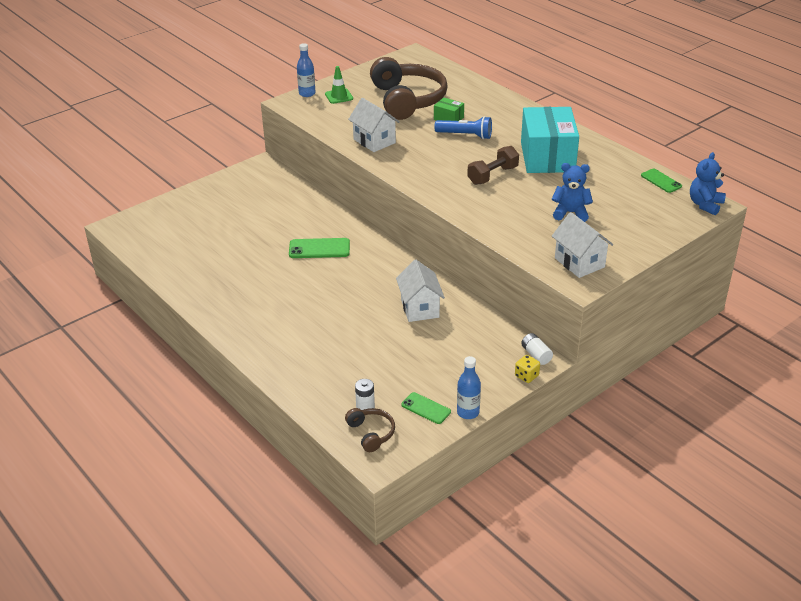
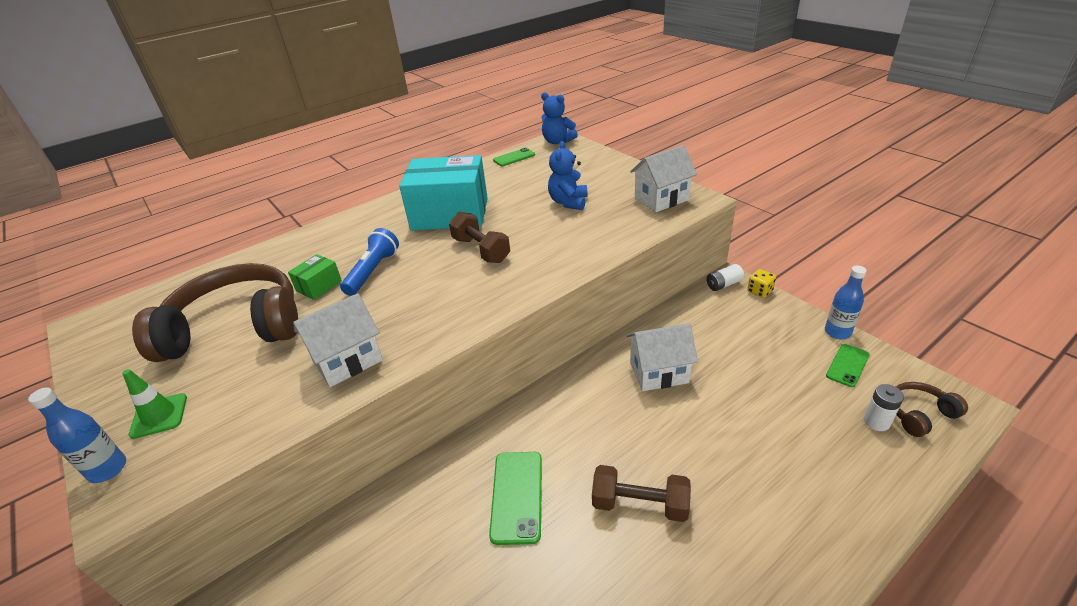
camera: 85 degrees left, 0 degrees up
none -> brown dumbbell [592,465,691,522]

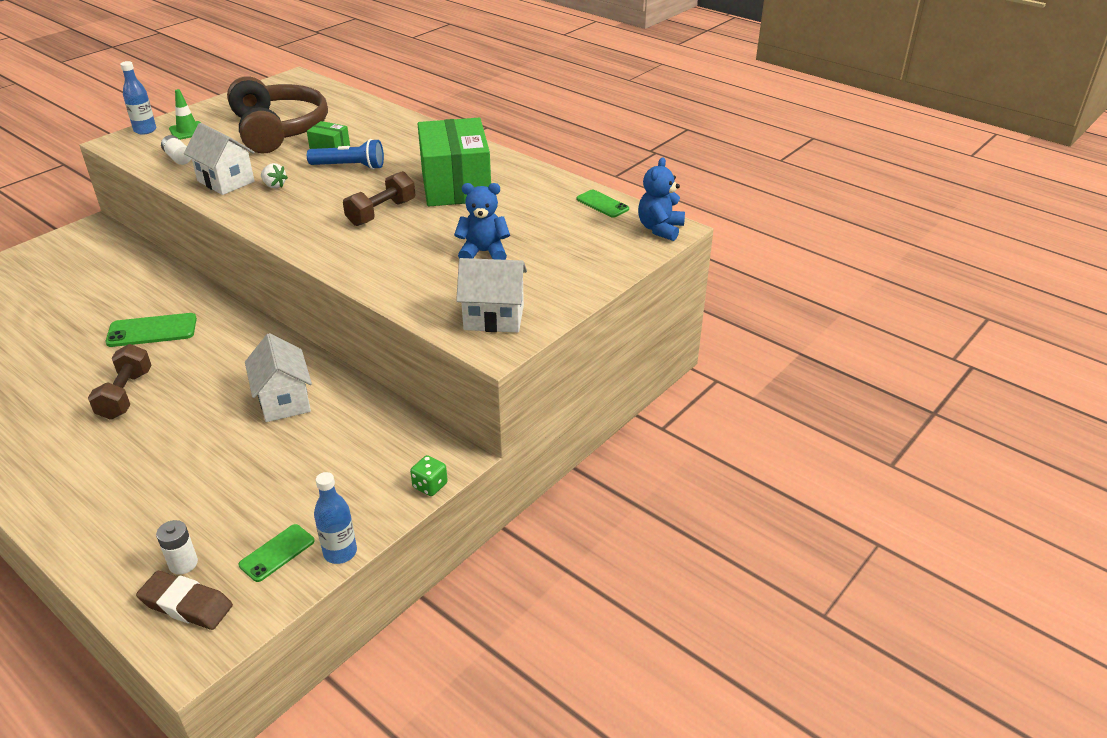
camera: 75 degrees right, 0 degrees up
turquoise box [399,155,488,230] -> green box [417,118,491,206]
white house [630,145,697,212] -> white house turned 45 degrees counterclockwise [456,258,527,333]
white battery [707,264,744,291] -> white battery moved to [161,135,192,165]
yellow dice [747,269,776,298] -> green dice [410,455,448,496]
green phone [826,344,870,387] -> green phone turned 75 degrees counterclockwise [239,524,315,582]
brown headphones [896,382,968,437] -> brown eraser [136,571,233,630]
none -> white strawberry [261,163,288,188]

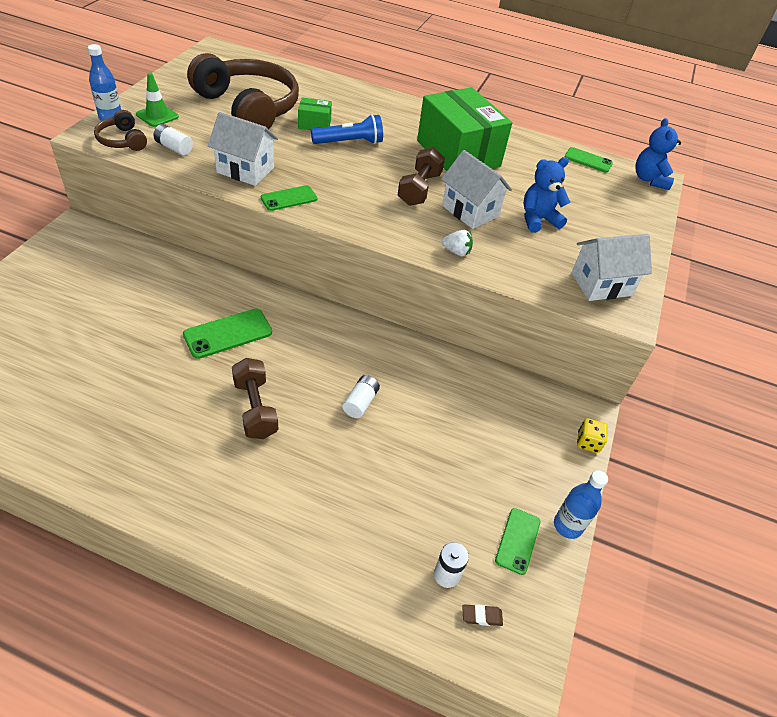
camera: 25 degrees left, 10 degrees up
brown eraser [136,571,233,630] -> brown eraser [462,604,503,626], size x0.50
white house [245,333,312,422] -> white house moved to [441,150,512,229]
white strawberry [261,163,288,188] -> white strawberry moved to [442,229,473,257]
green dice [410,455,448,496] -> yellow dice [577,418,608,453]
none -> brown headphones [94,110,147,151]
none -> green phone [261,185,317,211]
none -> white battery [342,375,380,418]

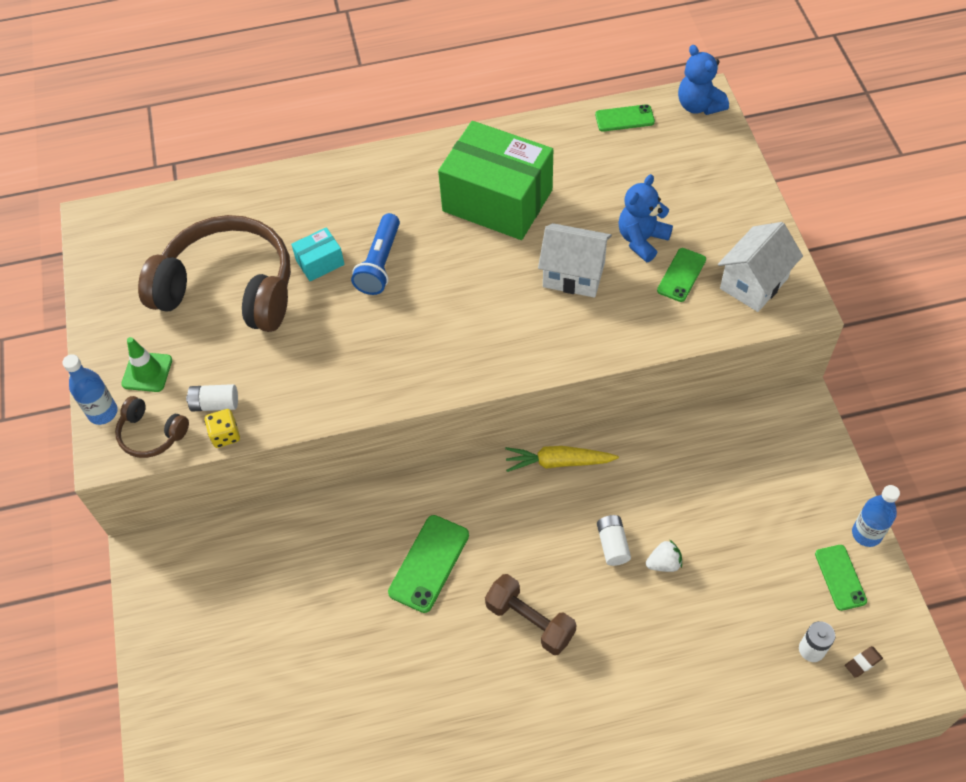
camera: 25 degrees left, 10 degrees up
white house [208,112,278,186] -> none
green phone [261,185,317,211] -> green phone moved to [657,248,706,302]
green box [298,97,332,130] -> turquoise box [291,227,345,281]
blue flashlight [311,114,383,144] -> blue flashlight turned 150 degrees clockwise [351,213,400,295]
brown dumbbell [398,147,445,206] -> none
white strawberry [442,229,473,257] -> white strawberry moved to [646,540,682,572]
yellow dice [577,418,608,453] -> yellow dice moved to [205,409,240,448]
none -> yellow carrot [505,446,619,472]

